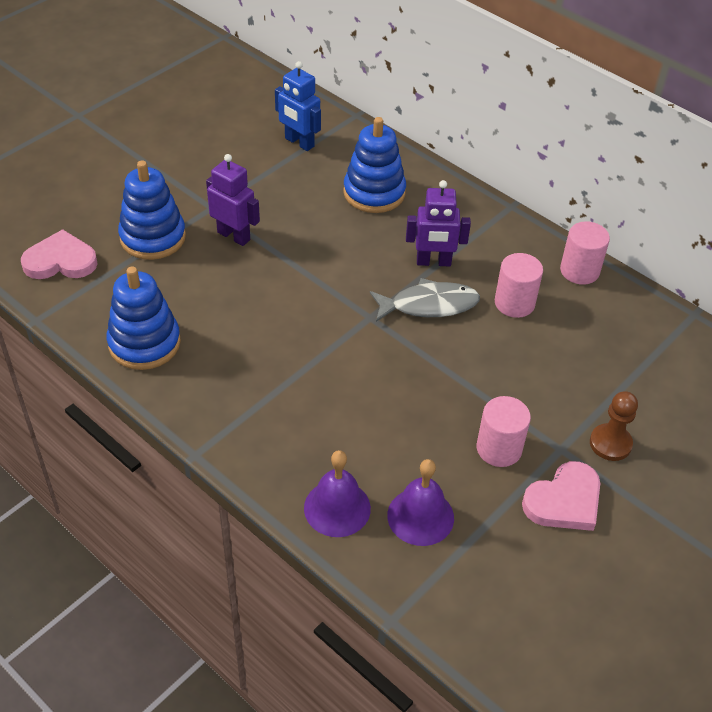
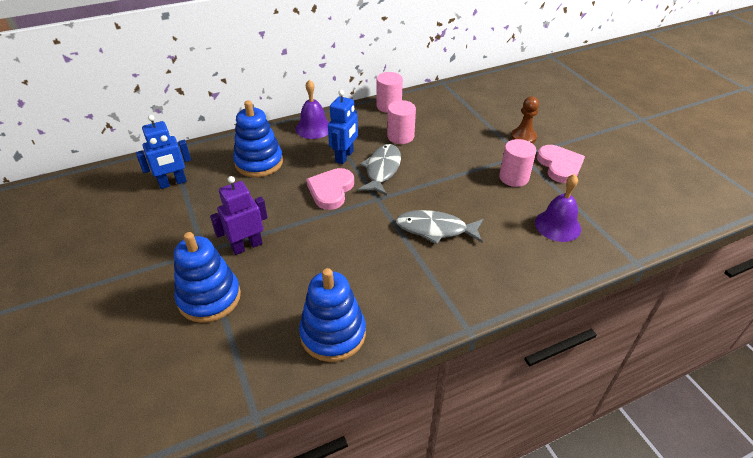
camera: 65 degrees left, 5 degrees down
pink heart [21,229,98,279] -> pink heart moved to [306,168,354,210]
purple bell [304,450,371,537] -> purple bell moved to [296,80,329,139]
purple robot [406,180,471,266] -> blue robot [328,90,358,164]
none -> grey fish [396,210,483,245]

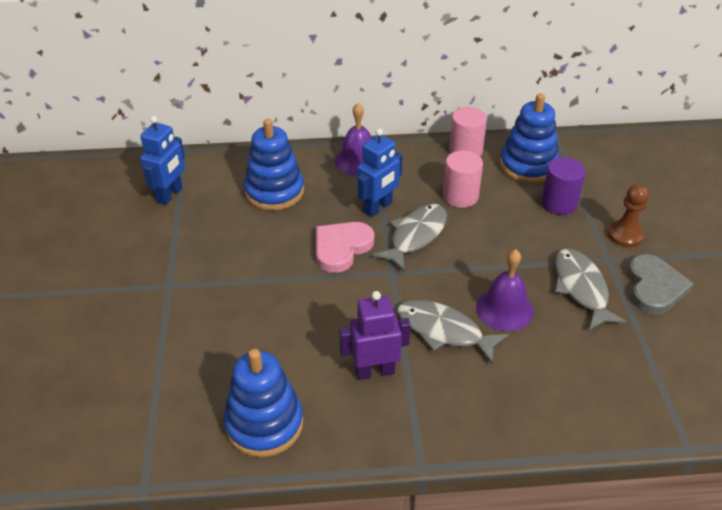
camera: 20 degrees right, 0 degrees up
blue robot [136,115,191,189] -> blue robot turned 60 degrees counterclockwise [140,116,185,205]
blue stacking toy [174,232,241,323] -> blue stacking toy moved to [500,93,559,183]
purple robot [210,176,268,255] -> purple robot moved to [339,291,411,380]
pink cylinder [499,139,536,187] -> grey fish [555,249,627,330]
purple bell [535,174,581,242] -> purple bell moved to [476,249,534,331]
pink heart [537,145,585,183] -> grey heart [628,254,694,315]
none -> purple cylinder [541,157,586,215]

